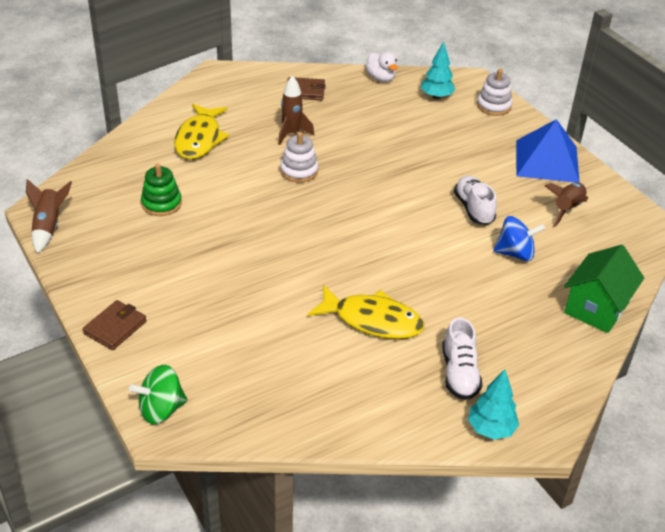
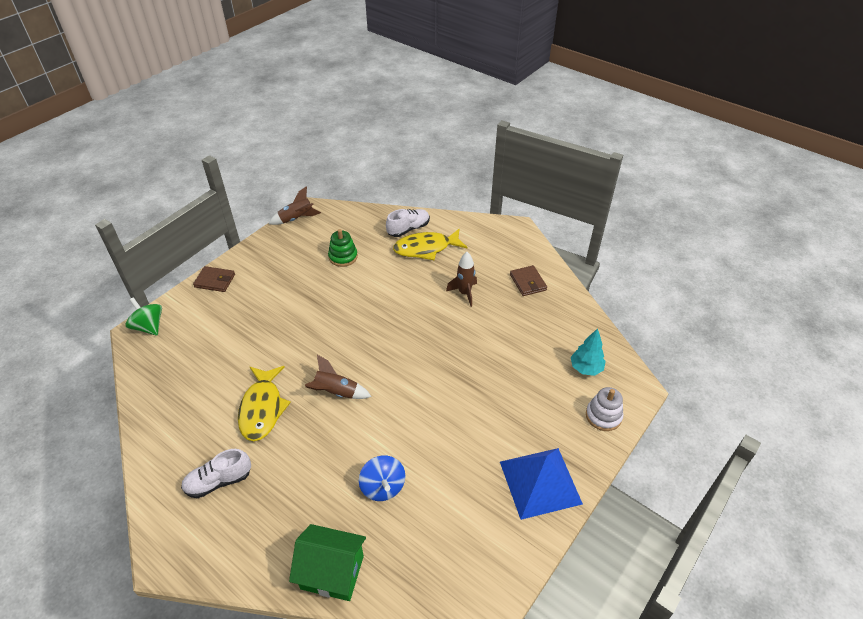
camera: 70 degrees right, 5 degrees up
white stacking toy [280,132,318,183] -> none
white duck [366,52,398,82] -> none
white shoe [454,176,497,225] -> white shoe moved to [386,209,430,237]
turquoise tree [468,369,519,439] -> none
brown rocket [544,182,588,227] -> brown rocket moved to [305,355,372,399]

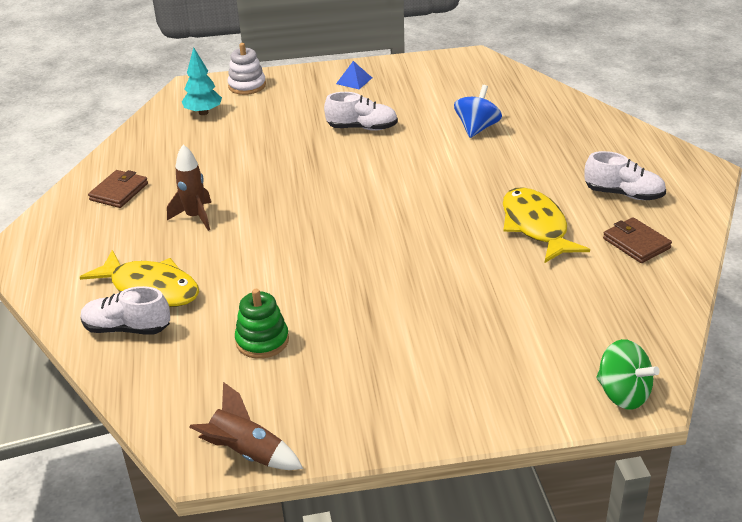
camera: 135 degrees left, 10 degrees down
green spinning top [125,297,162,336] -> green spinning top turned 45 degrees counterclockwise [596,339,660,409]
brown wallet [193,266,235,292] -> brown wallet moved to [603,217,672,263]
yellow fish [238,366,291,441] -> yellow fish turned 60 degrees counterclockwise [503,187,590,263]
green house [289,524,366,601] -> none
brown rocket [305,355,372,399] -> none
blue pyramid [500,448,583,520] -> blue pyramid [336,61,372,89], size x0.43
none -> white shoe [324,92,398,131]

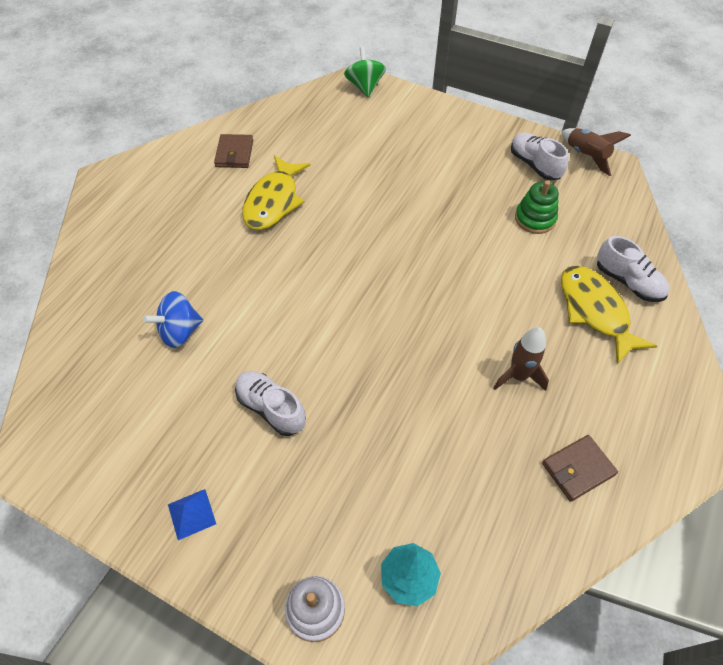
camera: 145 degrees left, 20 degrees up
white shoe [585,151,666,200] -> white shoe moved to [511,133,569,180]

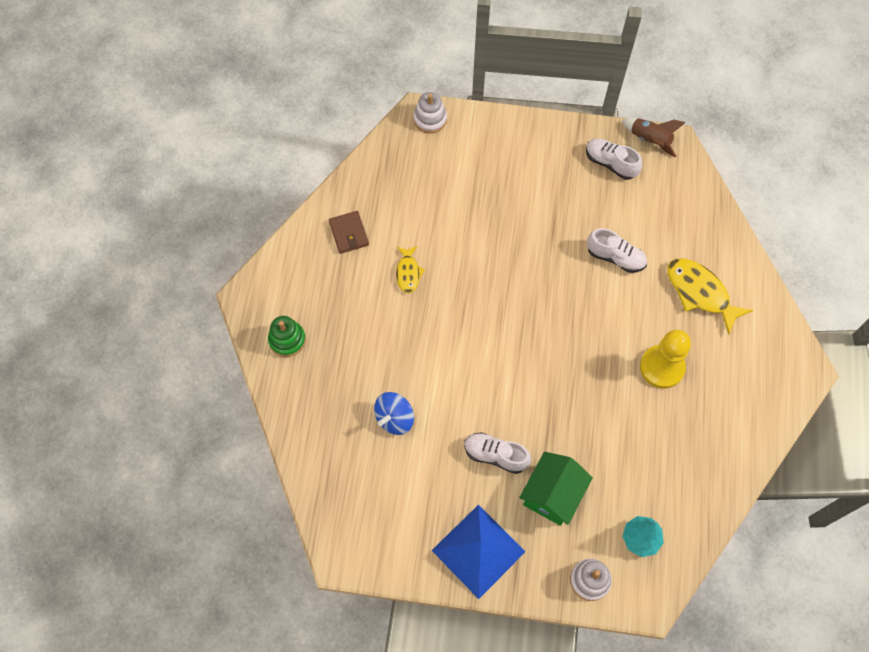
camera: 20 degrees left, 10 degrees up
blue pyramid [168,489,216,540] -> blue pyramid [432,505,525,599], size x2.31
yellow fish [242,155,310,230] -> yellow fish [396,246,425,293], size x0.58
green spinning top [344,47,386,97] -> white stacking toy [413,92,447,133]
brown rocket [493,327,549,391] -> yellow pawn [640,330,691,389]
green stacking toy [515,180,559,234] -> green stacking toy moved to [268,316,306,357]
brown wallet [542,435,618,502] -> none
white shoe [597,236,670,302] -> white shoe moved to [587,228,647,273]
none -> green house [519,452,593,526]

